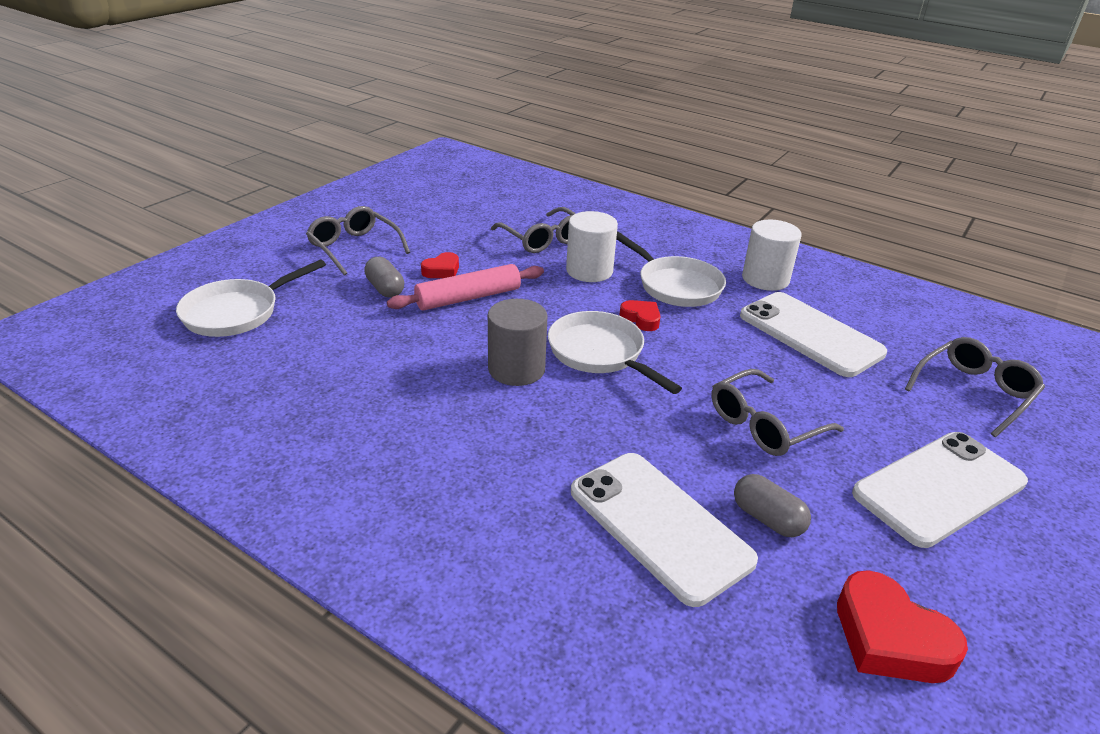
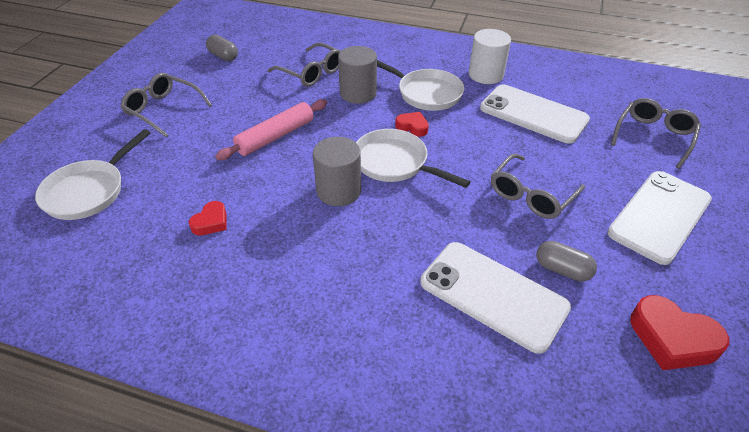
camera: 15 degrees left, 10 degrees up
grey capsule [364,257,404,298] -> grey capsule moved to [206,35,238,61]
red heart [421,252,459,278] -> red heart moved to [189,201,226,236]
white cylinder [566,211,618,282] -> grey cylinder [338,46,377,104]

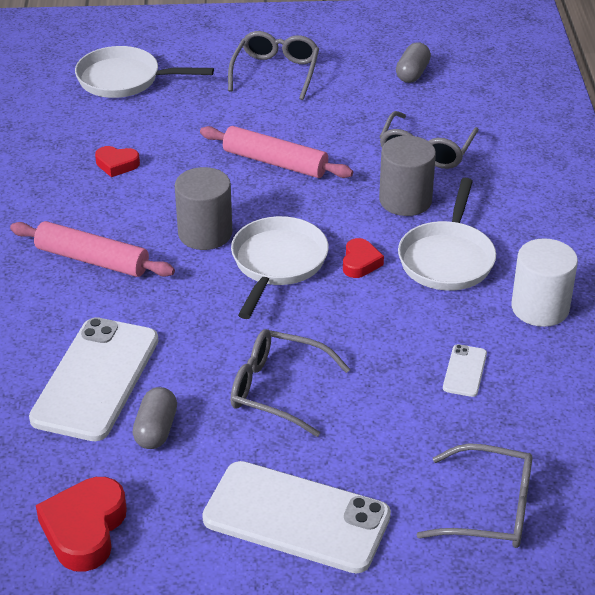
camera: 70 degrees right, 5 degrees down
white phone [480,84,590,144] -> white phone [443,344,487,397], size x0.43
none -> pink rolling pin [10,221,175,277]

